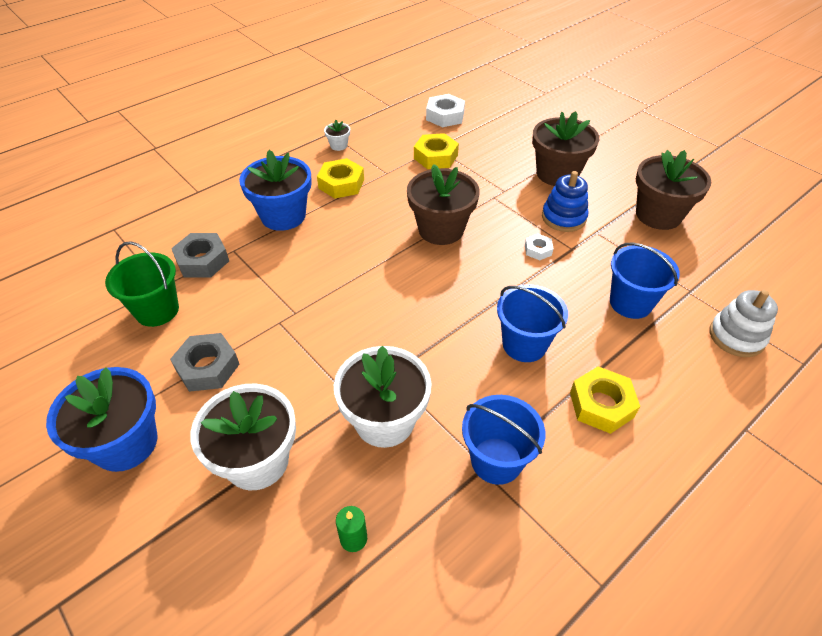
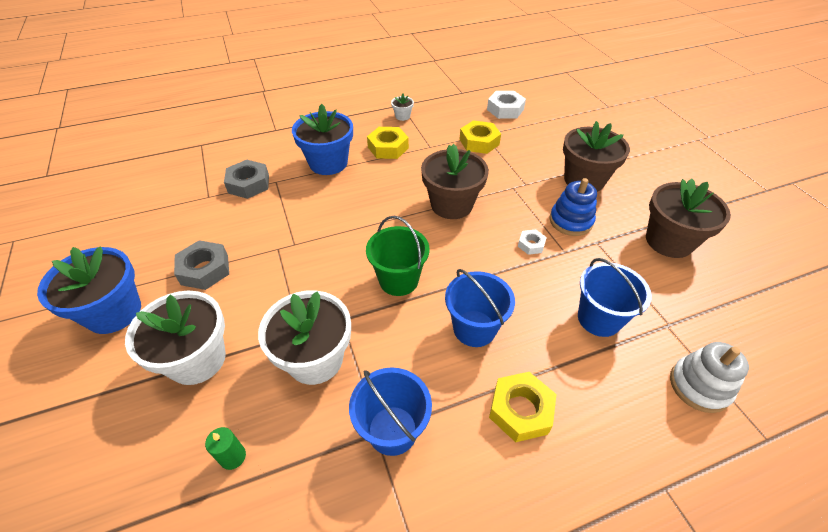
camera: 20 degrees right, 0 degrees up
green bucket [105,241,179,327] -> green bucket moved to [366,216,430,296]

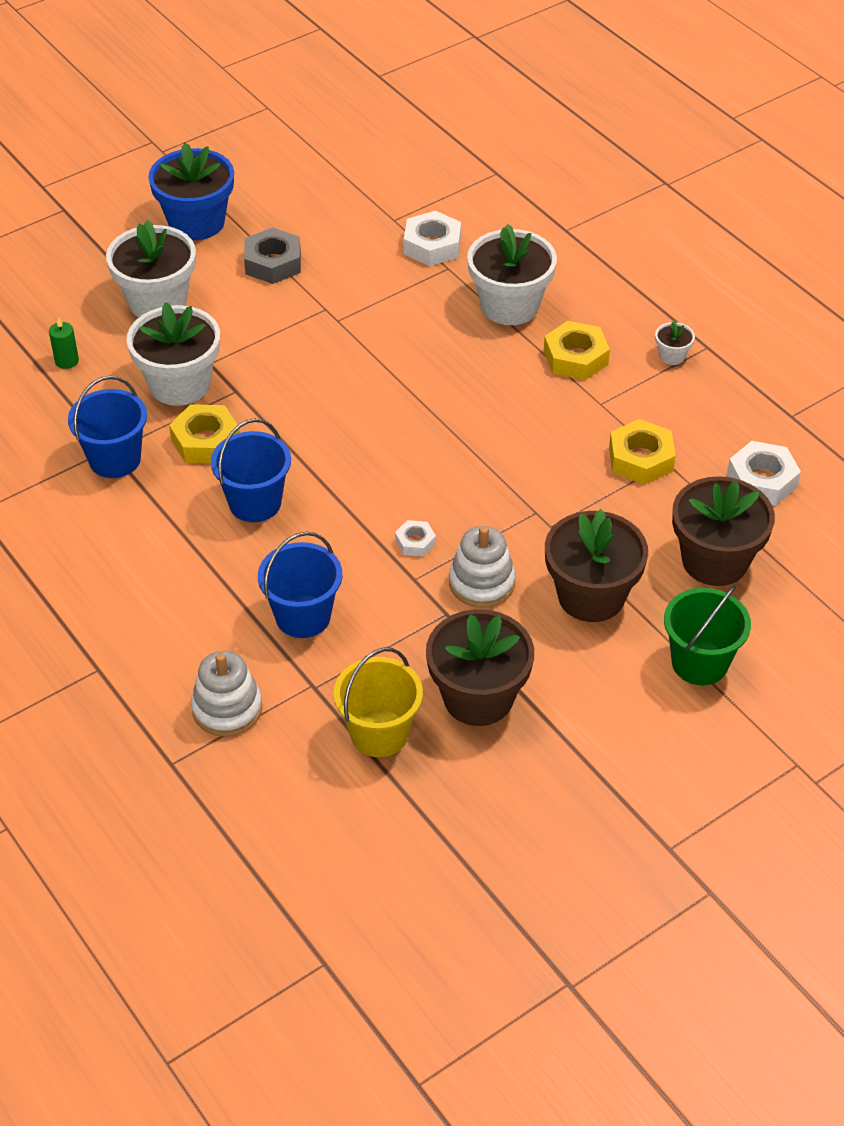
camera: 75 degrees right, 0 degrees up
grey nut [224,160,269,199] -> white nut [404,211,461,266]
blue flower pot [292,104,353,175] -> white flower pot [467,224,557,325]
green bucket [366,216,430,296] -> green bucket moved to [664,585,751,685]
brown flower pot [421,144,489,219] -> brown flower pot moved to [672,476,775,586]
yellow nut [489,372,556,442] -> yellow nut moved to [169,404,240,463]
blue stacking toy [549,178,597,236] -> white stacking toy [449,526,516,608]
none -> yellow bucket [333,647,423,757]

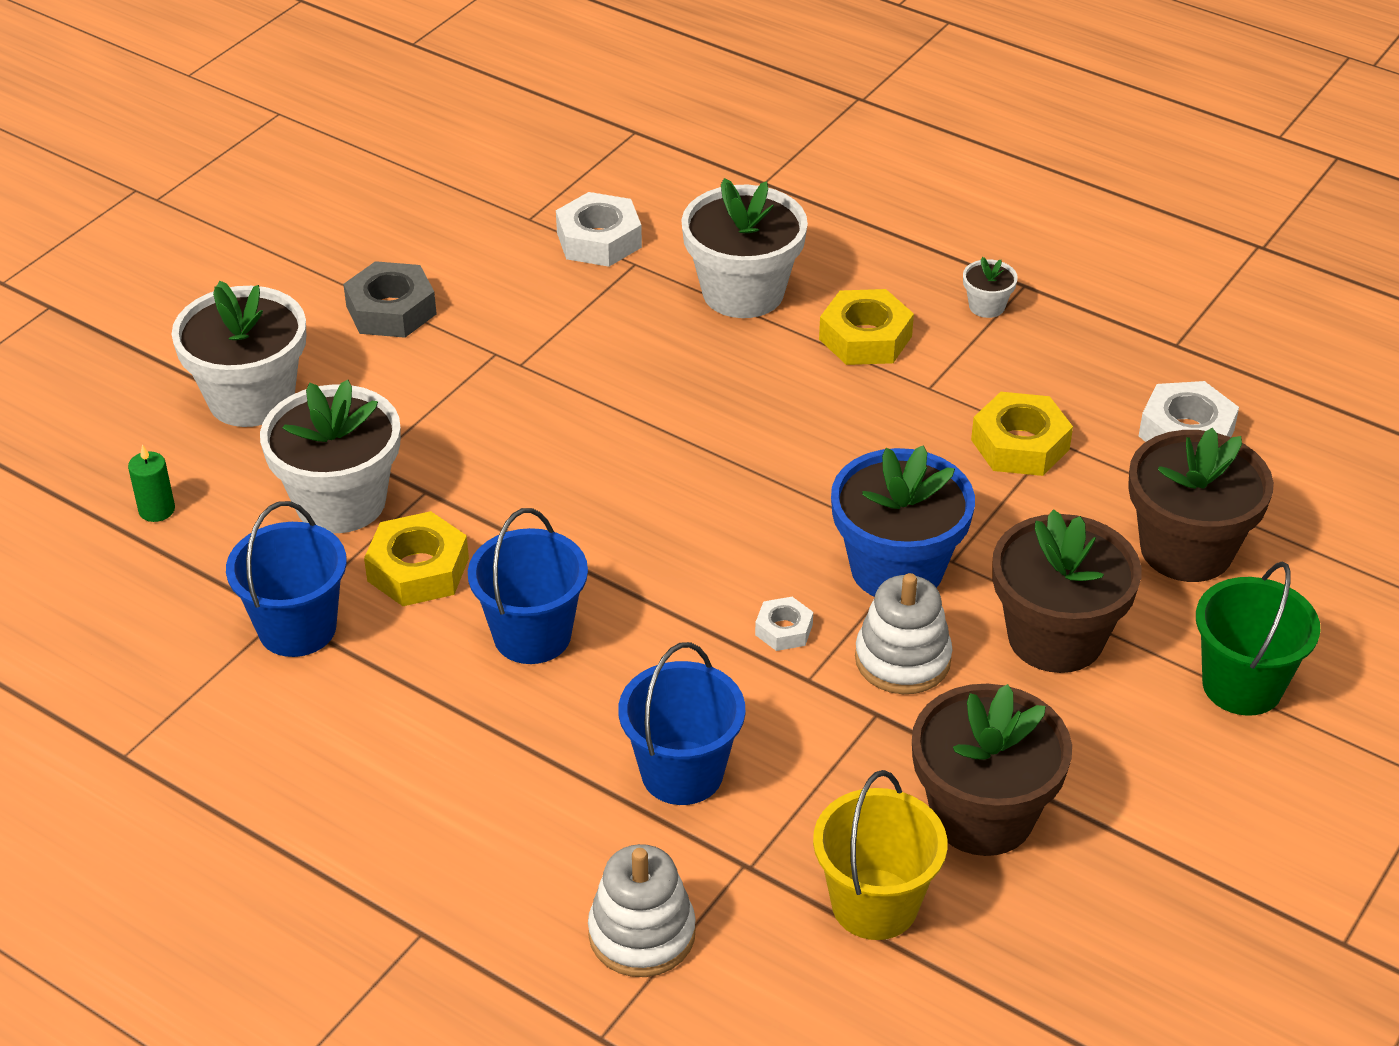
camera: 20 degrees left, 5 degrees down
blue flower pot [148,143,234,240] -> blue flower pot moved to [831,445,975,597]

